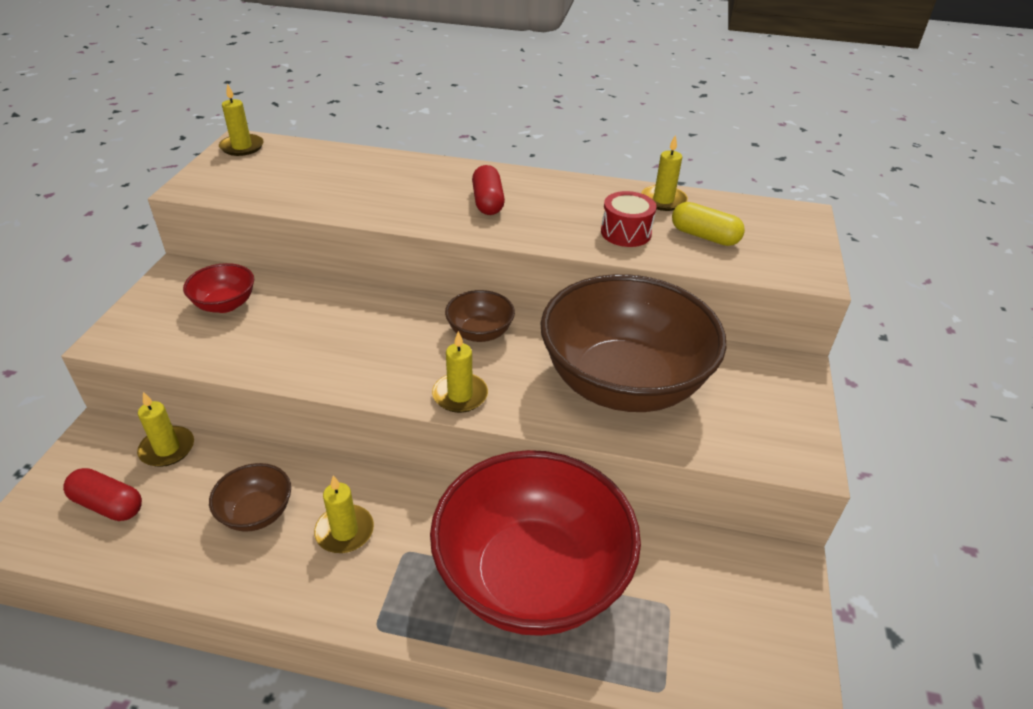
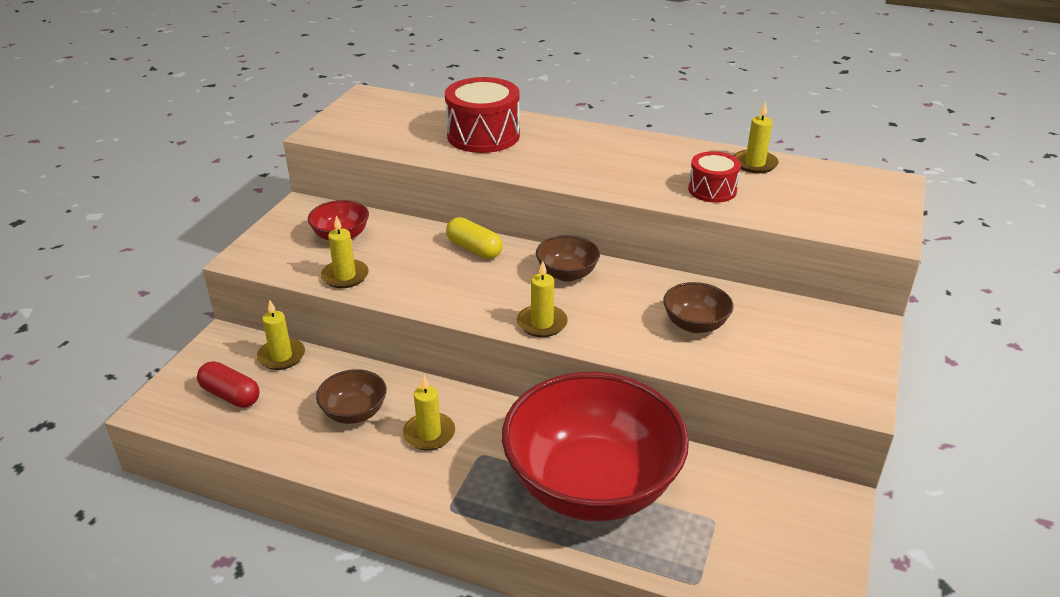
camera: 10 degrees right, 5 degrees down
yellow candle [219,83,263,156] -> yellow candle moved to [321,215,369,288]
red capsule [472,165,505,215] -> none
brown bowl [541,274,726,412] -> brown bowl [663,282,734,333], size x0.42
yellow capsule [672,202,745,246] -> yellow capsule moved to [446,217,503,259]
none -> red drum [445,77,520,153]

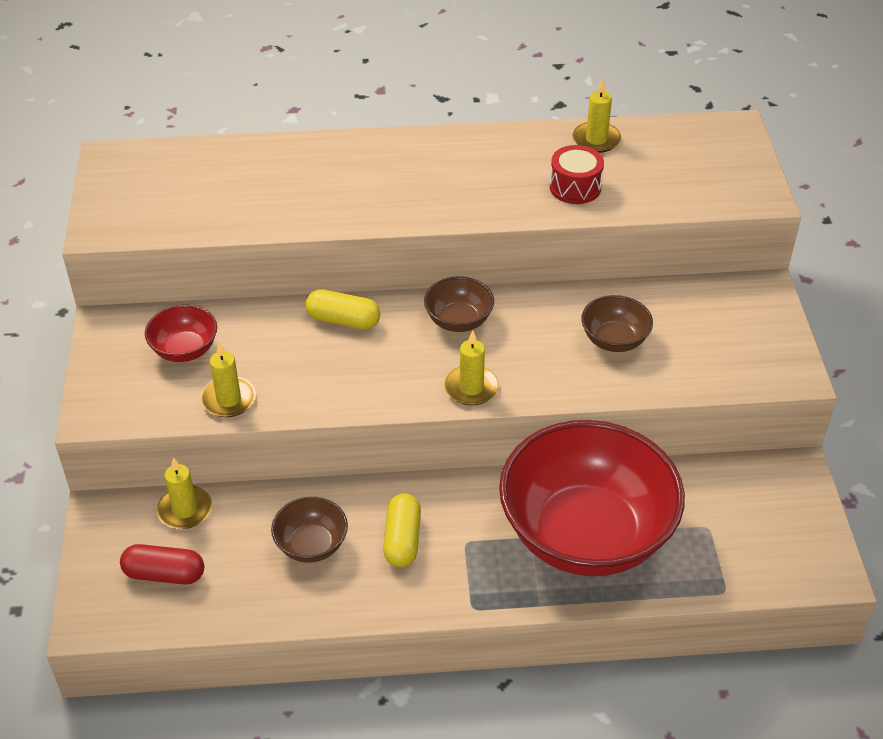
camera: 25 degrees left, 10 degrees up
yellow candle [403,375,455,450] -> yellow capsule [383,493,421,567]
red drum [445,77,520,153] -> none

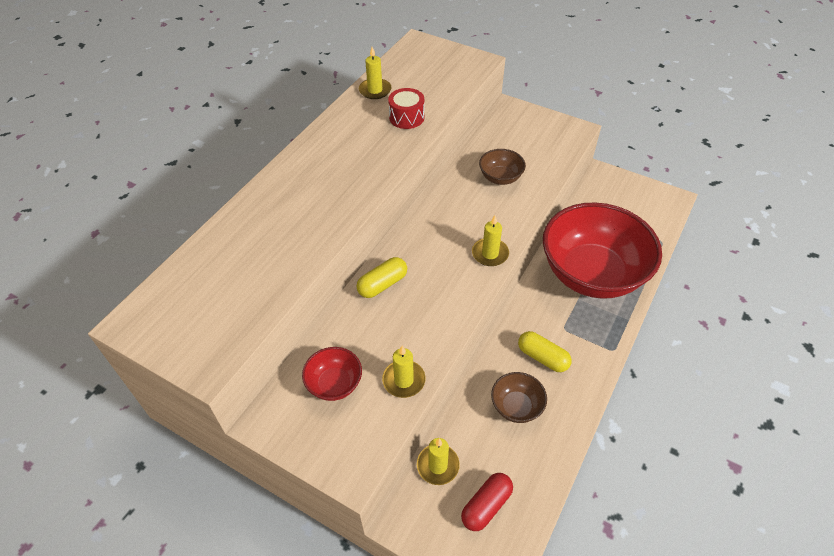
camera: 55 degrees left, 5 degrees up
brown bowl [424,276,494,332] -> none

